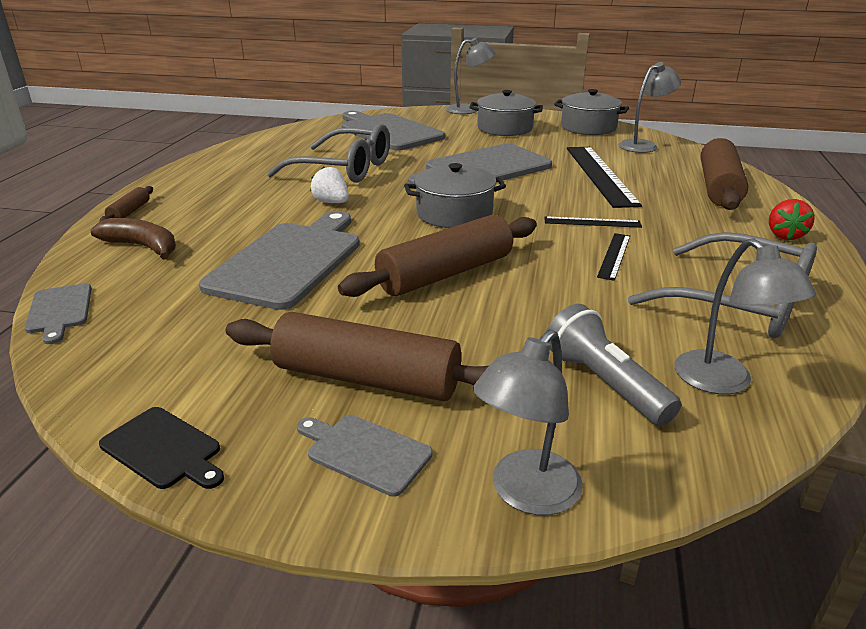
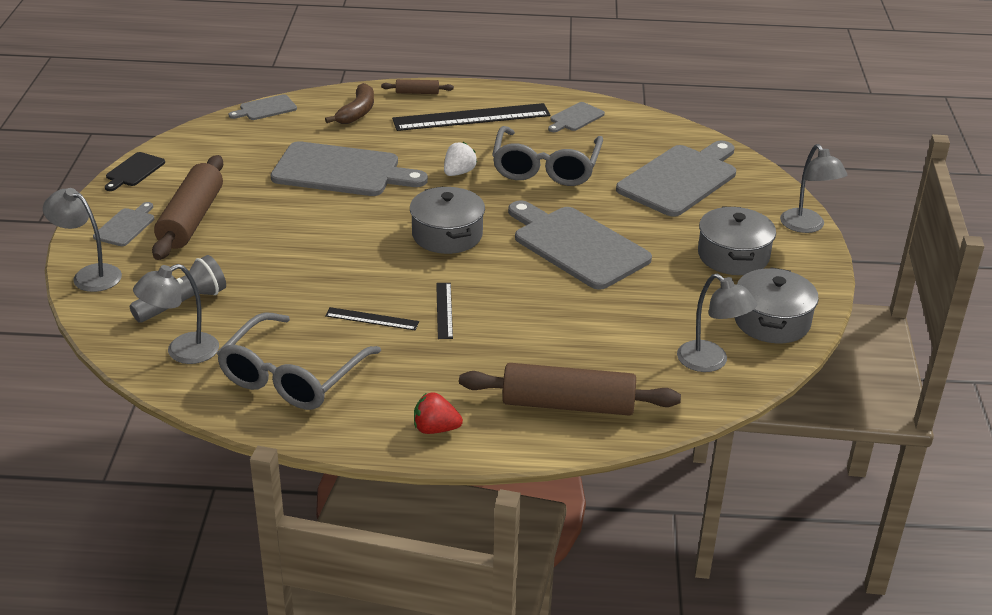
camera: 80 degrees right, 5 degrees up
brown rolling pin [338,215,537,297] -> none
black ruler [567,147,642,208] -> black ruler moved to [392,103,550,131]
none -> grey cutting board [548,102,605,132]

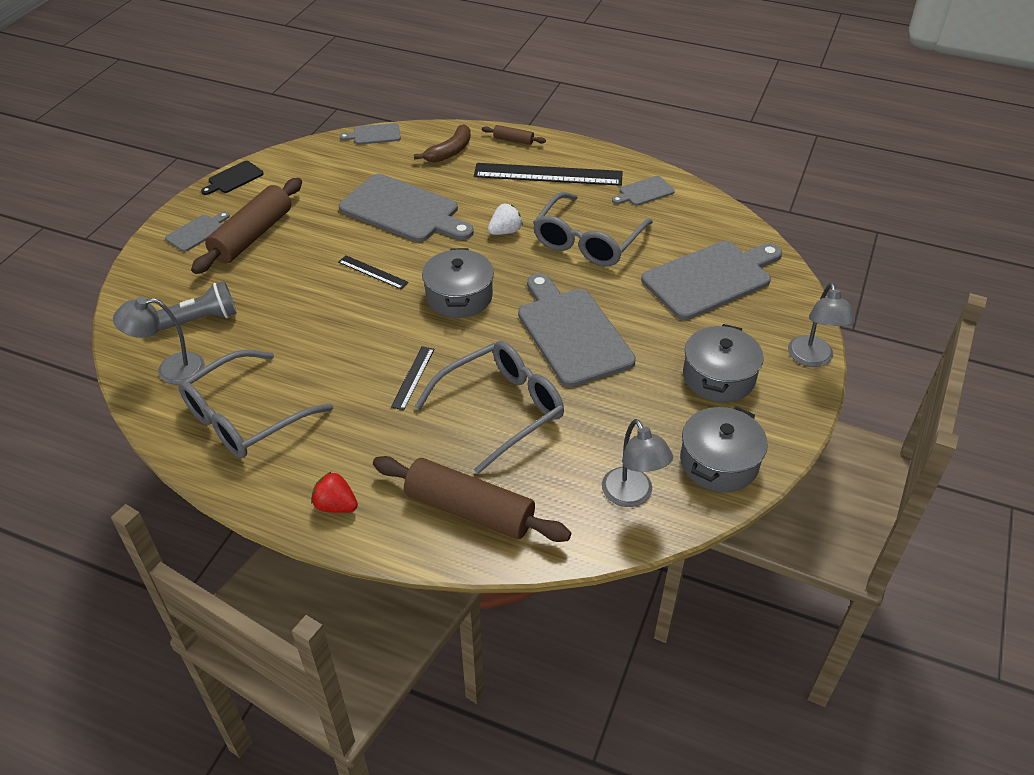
camera: 20 degrees right, 10 degrees up
grey lamp [43,188,122,292] -> none
black ruler [325,307,419,330] -> black ruler moved to [338,255,409,289]
none -> grey glasses [414,341,564,474]

